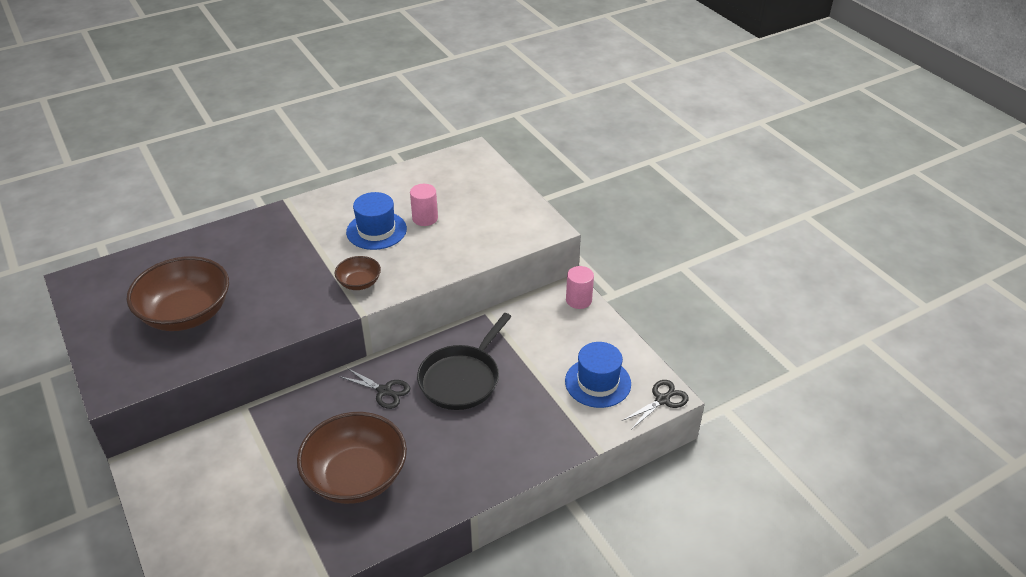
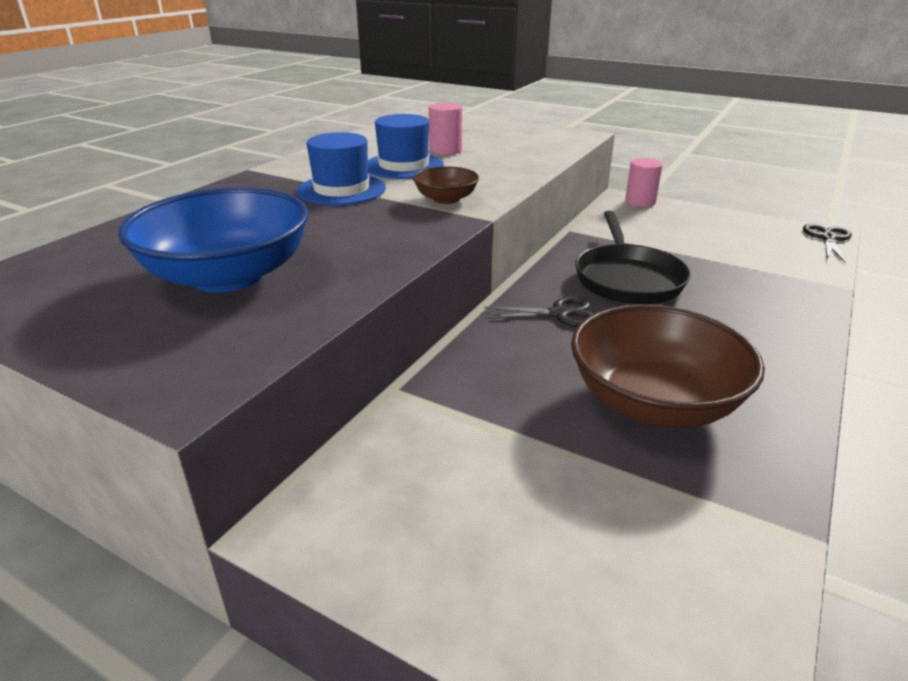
camera: 30 degrees left, 10 degrees down
brown bowl [126,256,229,331] -> blue bowl [118,187,308,293]
blue hat [565,342,631,408] -> blue hat moved to [296,132,386,205]

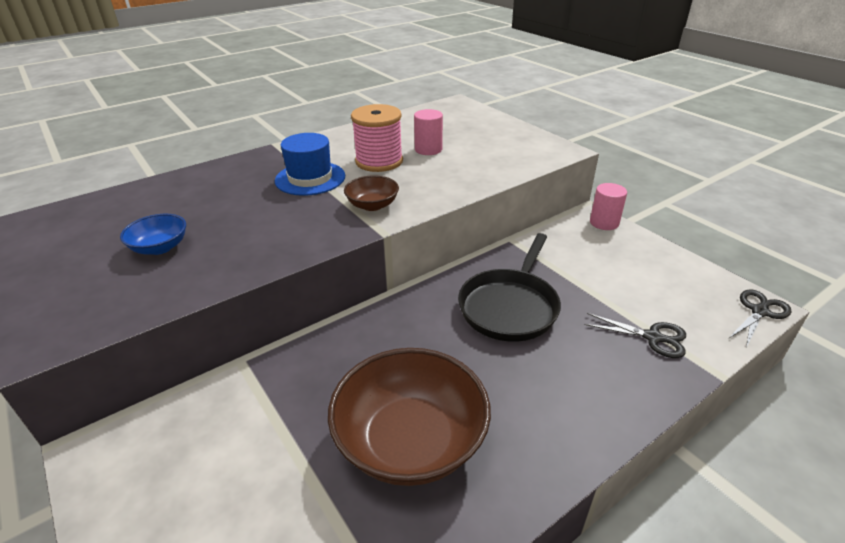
camera: 25 degrees right, 5 degrees up
blue bowl [118,187,308,293] -> blue bowl [120,214,186,255], size x0.49
blue hat [368,114,444,179] -> pink spool [351,104,403,172]
black scissors [484,297,593,327] -> black scissors moved to [584,313,686,358]

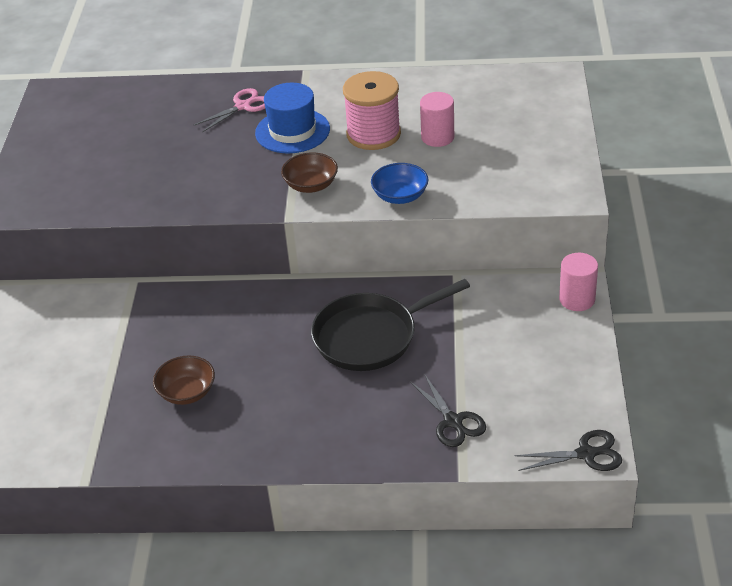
camera: 40 degrees right, 5 degrees up
blue bowl [120,214,186,255] -> blue bowl moved to [371,163,428,204]
brown bowl [328,348,491,486] -> brown bowl [153,355,215,405], size x0.49
none -> pink scissors [193,88,265,132]

